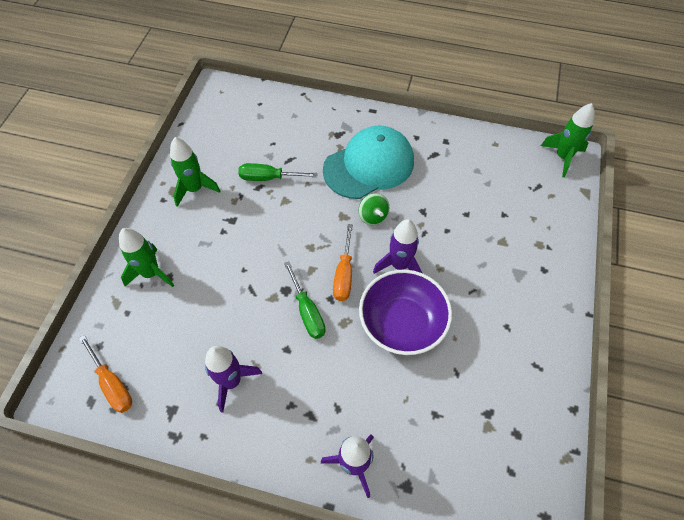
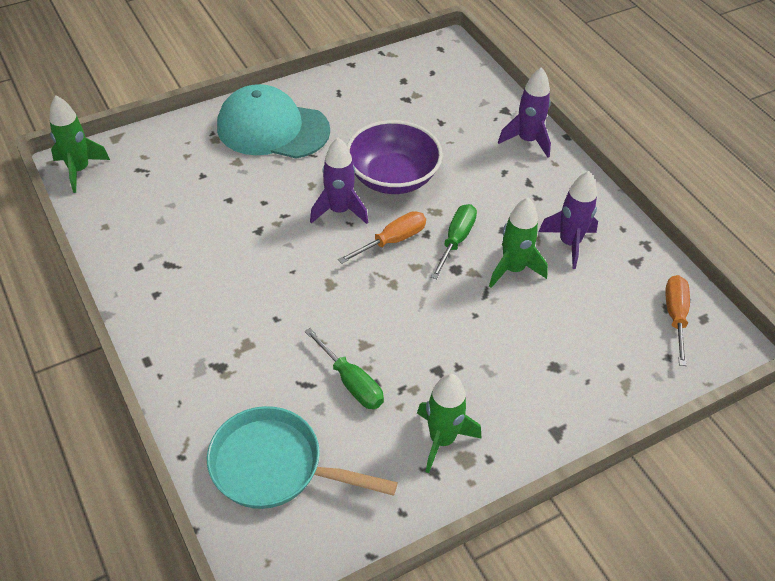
camera: 135 degrees left, 10 degrees down
green rocket [119,228,174,287] -> green rocket moved to [489,197,548,288]
turquoise cap [323,125,414,199] -> turquoise cap moved to [217,84,330,159]
green spinning top [359,193,389,225] -> none
none -> turquoise pan [207,406,398,509]

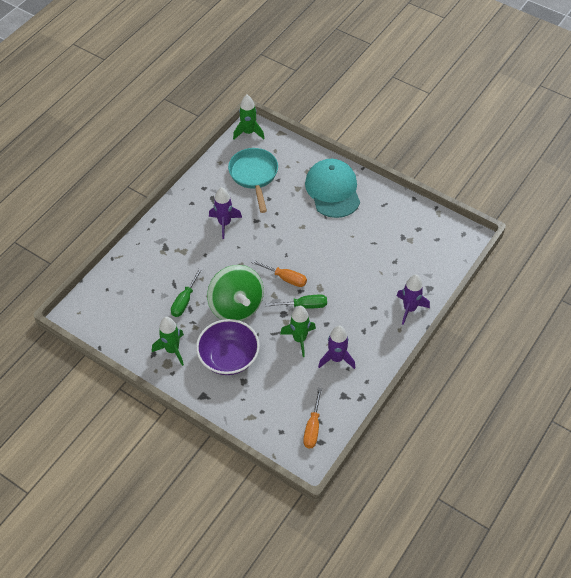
camera: 65 degrees right, 5 degrees up
turquoise pan [207,406,398,509] -> turquoise pan moved to [228,148,278,213]
purple rocket [310,137,368,224] -> purple rocket moved to [209,187,242,239]
purple bowl [347,120,443,194] -> purple bowl moved to [196,319,260,375]
orange screwdriver [665,275,690,366] -> orange screwdriver turned 120 degrees clockwise [303,387,322,448]
none -> green spinning top [207,265,264,321]

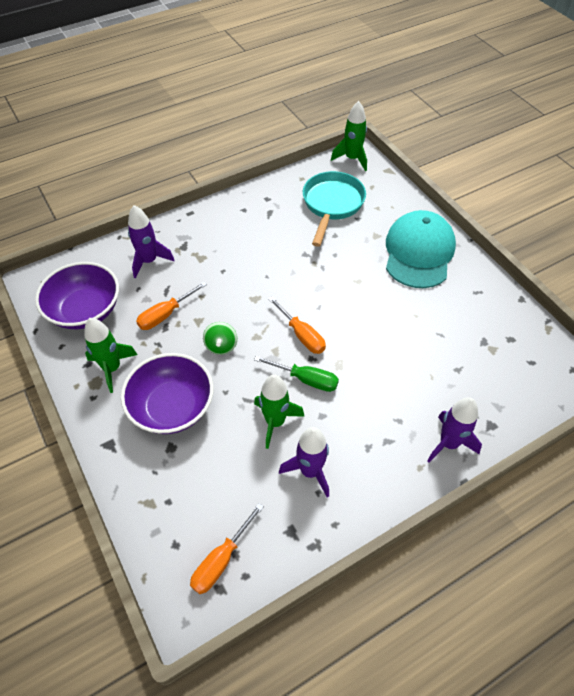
camera: 25 degrees right, 0 degrees up
green screwdriver [171,268,203,317] -> orange screwdriver [136,282,207,330]
green spinning top [207,265,264,321] -> green spinning top [203,322,237,355], size x0.42
purple rocket [209,187,242,239] -> purple rocket moved to [128,205,175,278]
none -> purple bowl [35,262,119,329]

